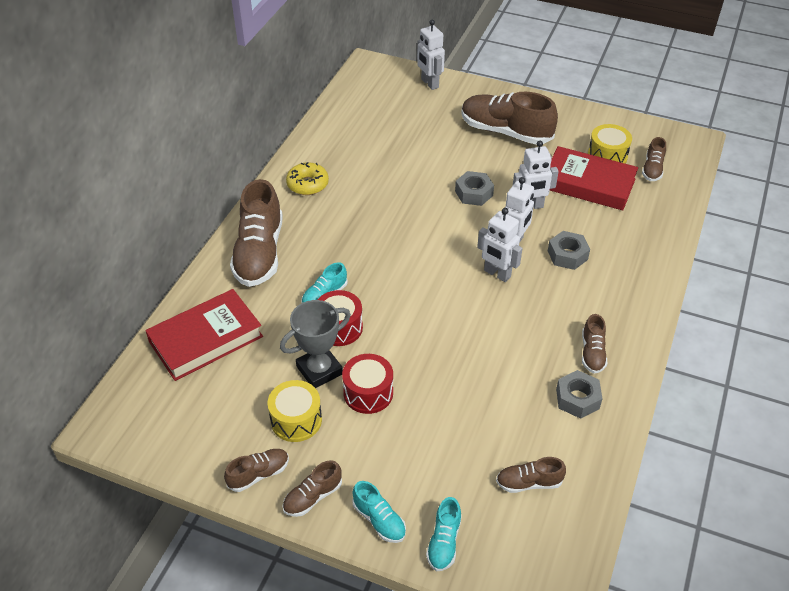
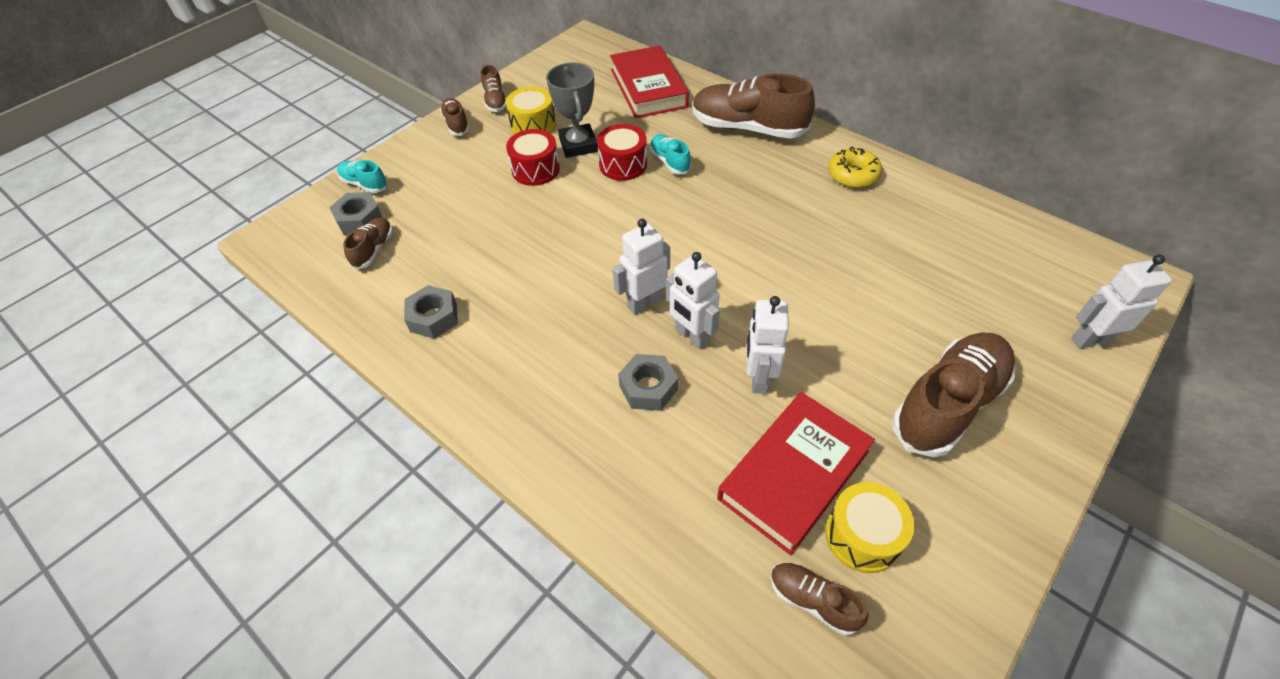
camera: 110 degrees right, 5 degrees up
turquoise shoe [352,481,406,543] -> none
grey nut [455,171,494,206] -> grey nut moved to [329,192,383,235]
brown shoe [582,314,607,373] -> none

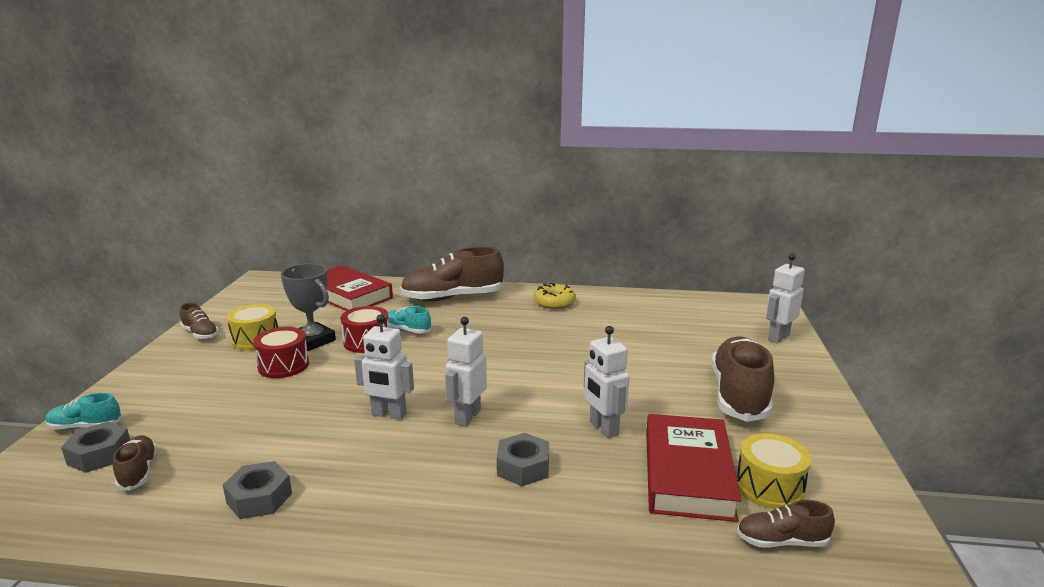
camera: 35 degrees left, 30 degrees down
brown shoe [440,98,470,136] -> none
white robot [666,252,720,349] -> white robot moved to [354,314,414,420]

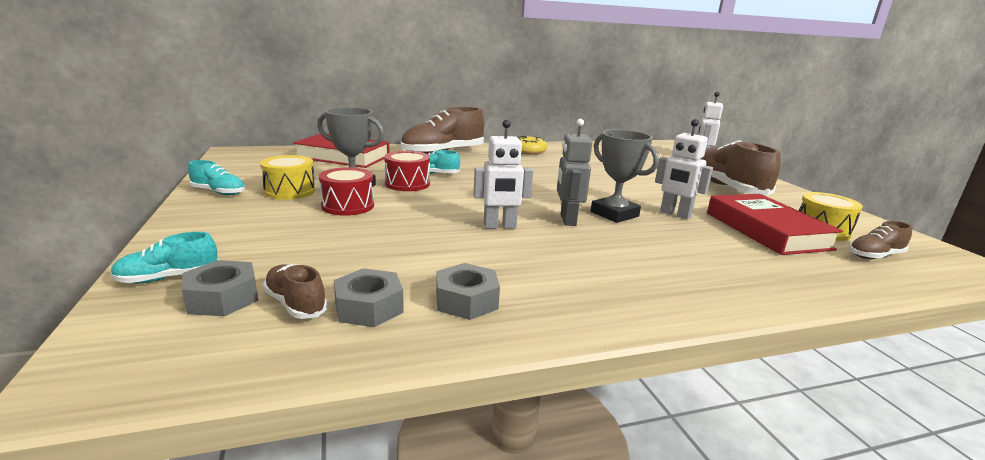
camera: 25 degrees left, 0 degrees up
brown shoe [180,303,219,339] -> turquoise shoe [188,160,245,195]
white robot [445,317,487,427] -> grey robot [557,119,592,226]
grey nut [497,433,549,486] -> grey nut moved to [334,268,404,327]
none -> grey trophy [591,130,659,223]

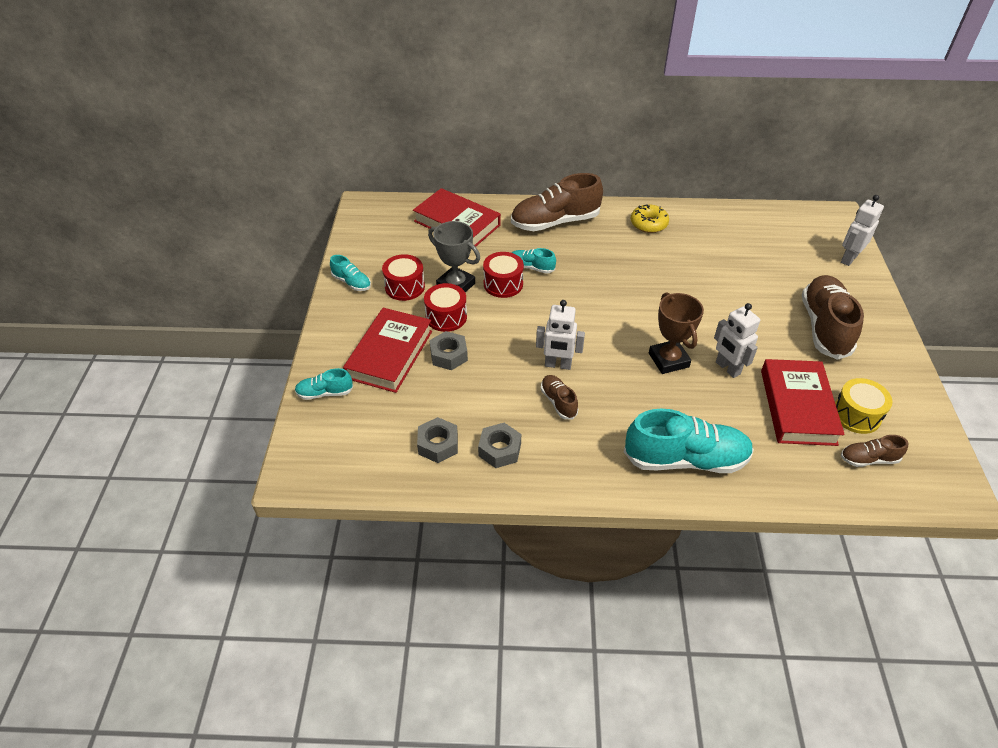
camera: 20 degrees right, 25 degrees up
grey nut [182,260,258,316] -> grey nut moved to [429,331,468,370]
yellow drum [260,155,316,200] -> red drum [382,254,425,301]
brown shoe [263,264,328,319] -> brown shoe moved to [541,375,578,419]
grey robot [557,119,592,226] -> none
grey trophy [591,130,659,223] -> brown trophy [649,292,704,374]
none -> red book [343,308,432,393]
none -> turquoise shoe [624,409,754,473]

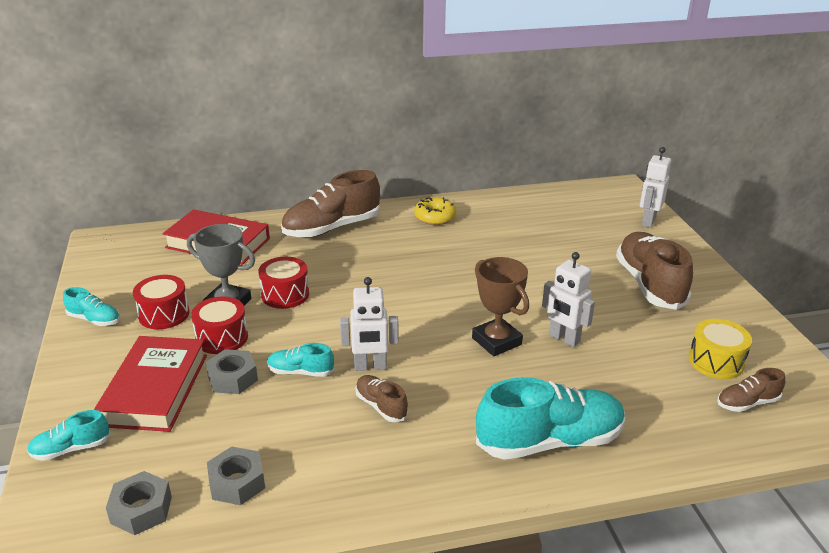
camera: 15 degrees left, 15 degrees down
grey nut [478,423,521,468] -> grey nut moved to [106,471,172,535]
turquoise shoe [512,248,556,274] -> turquoise shoe moved to [267,343,334,377]
red book [761,359,845,446] -> none

